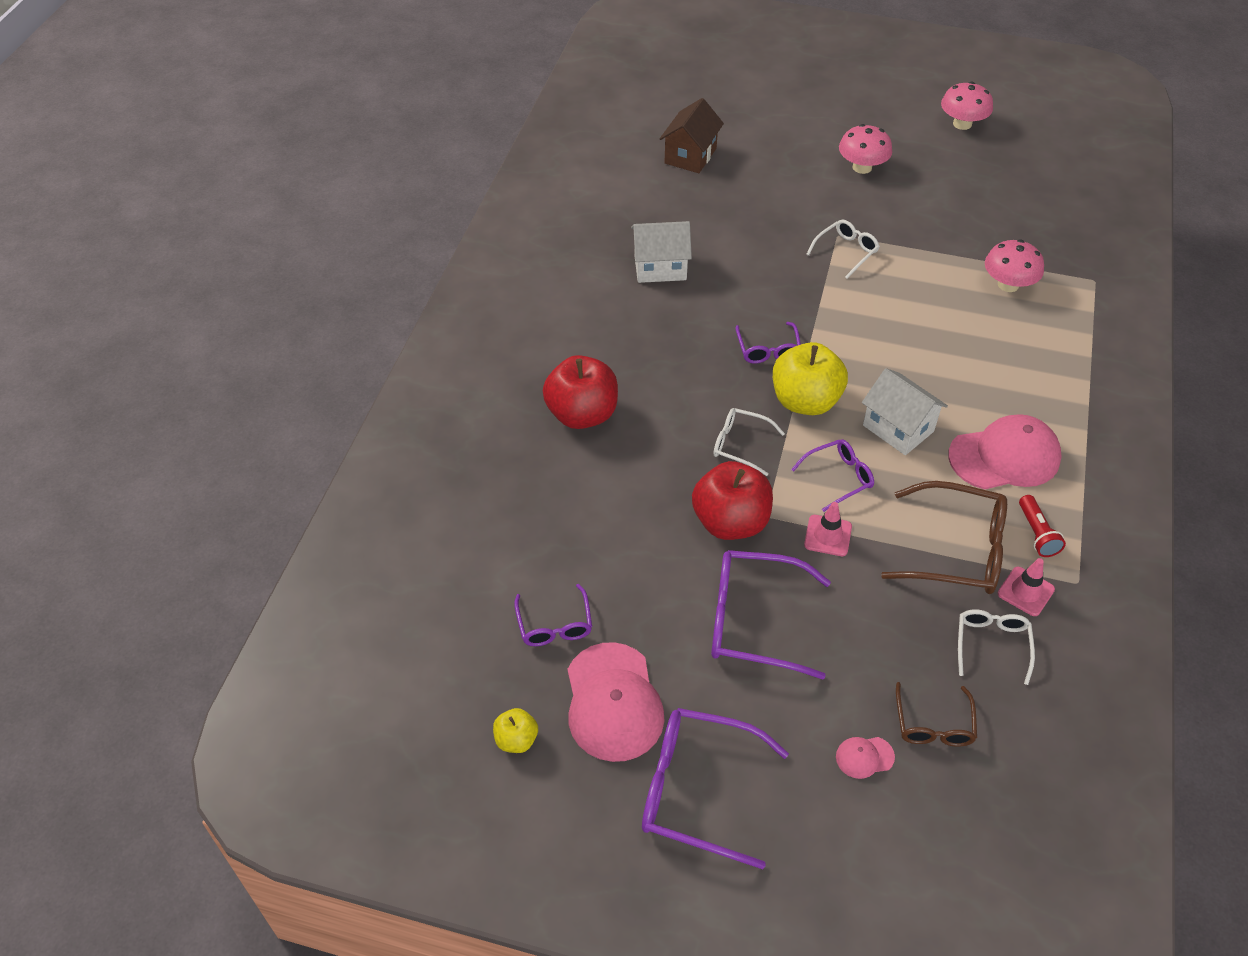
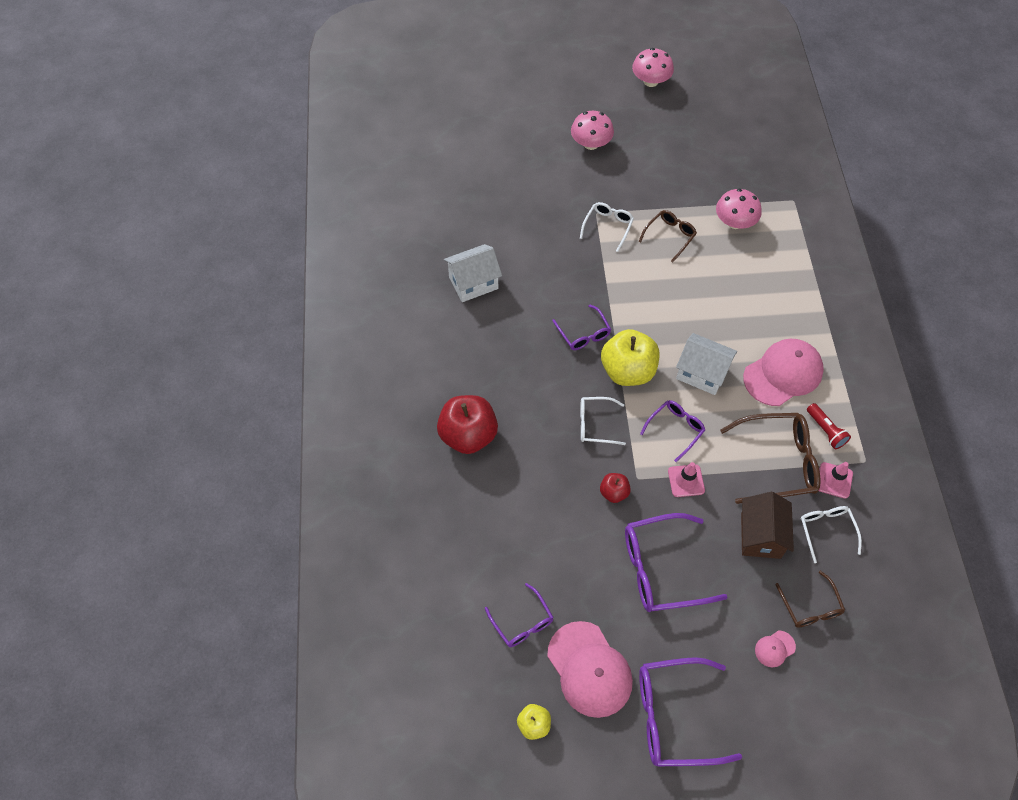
camera: 20 degrees left, 10 degrees up
brown house [660,98,724,173] -> brown house moved to [741,492,794,559]
red apple [692,461,773,540] -> red apple [600,473,631,503], size x0.50
none -> brown glasses [639,210,697,263]

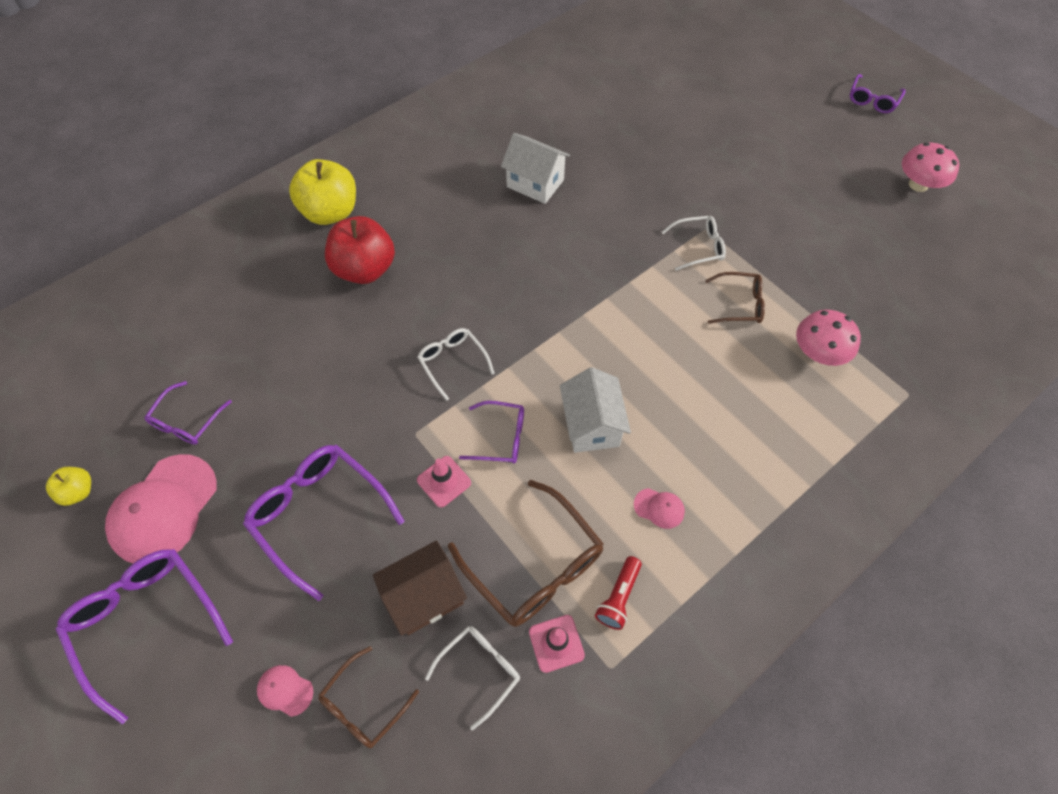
camera: 55 degrees right, 0 degrees up
purple glasses [552,304,611,350] -> purple glasses moved to [850,74,906,113]
pink mushroom [571,111,614,150] -> none
red apple [600,473,631,503] -> none
yellow apple [601,329,659,386] -> yellow apple moved to [289,159,356,225]
pink cap [743,339,824,406] -> pink cap [634,488,685,529], size x0.44

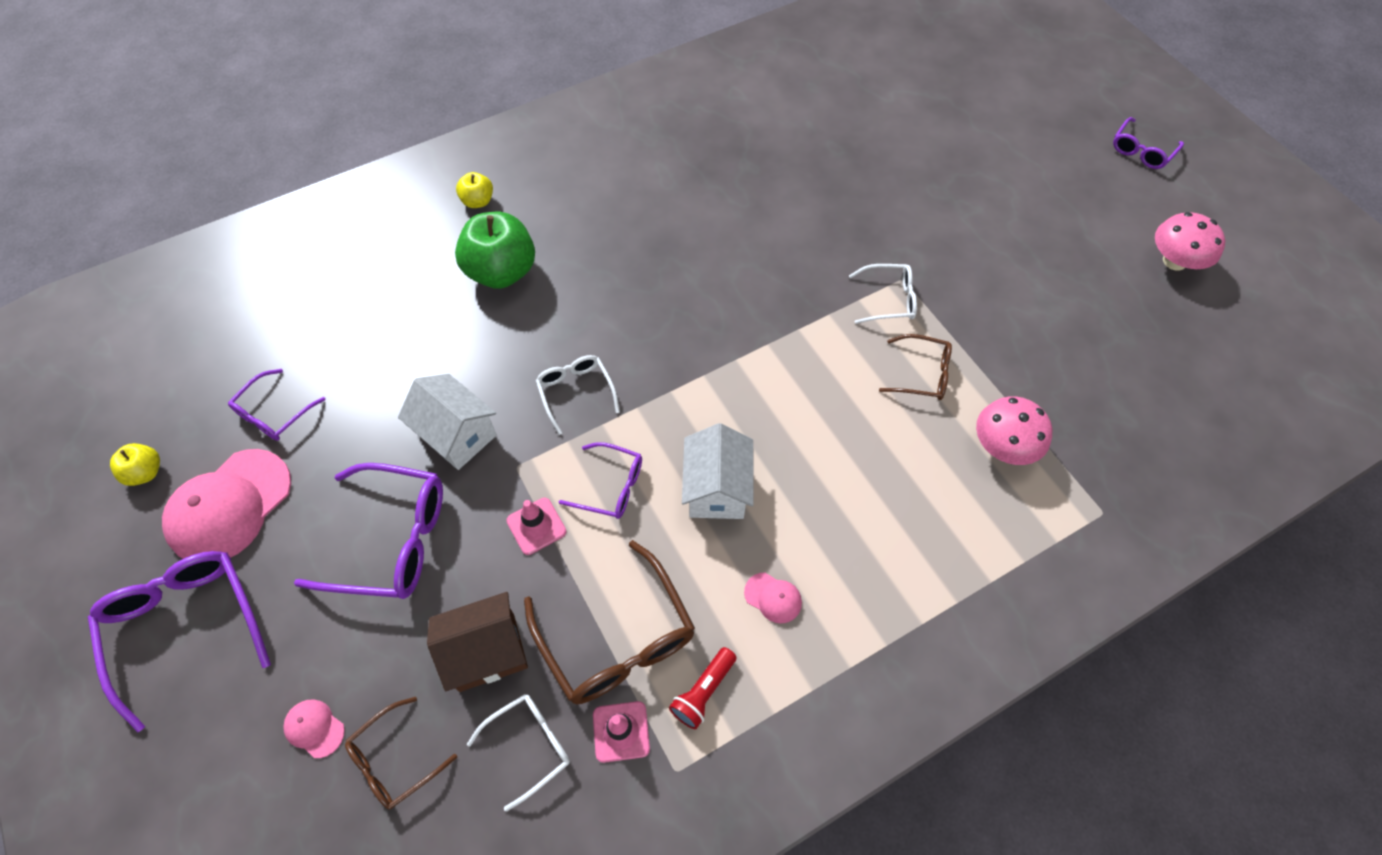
camera: 10 degrees right, 0 degrees up
purple glasses [243,445,405,601] -> purple glasses turned 135 degrees clockwise [294,463,443,599]
yellow apple [289,159,356,225] -> yellow apple [456,172,493,208], size x0.50
red apple [325,216,395,284] -> green apple [455,212,535,289]
white house [501,133,570,204] -> white house moved to [398,374,497,470]

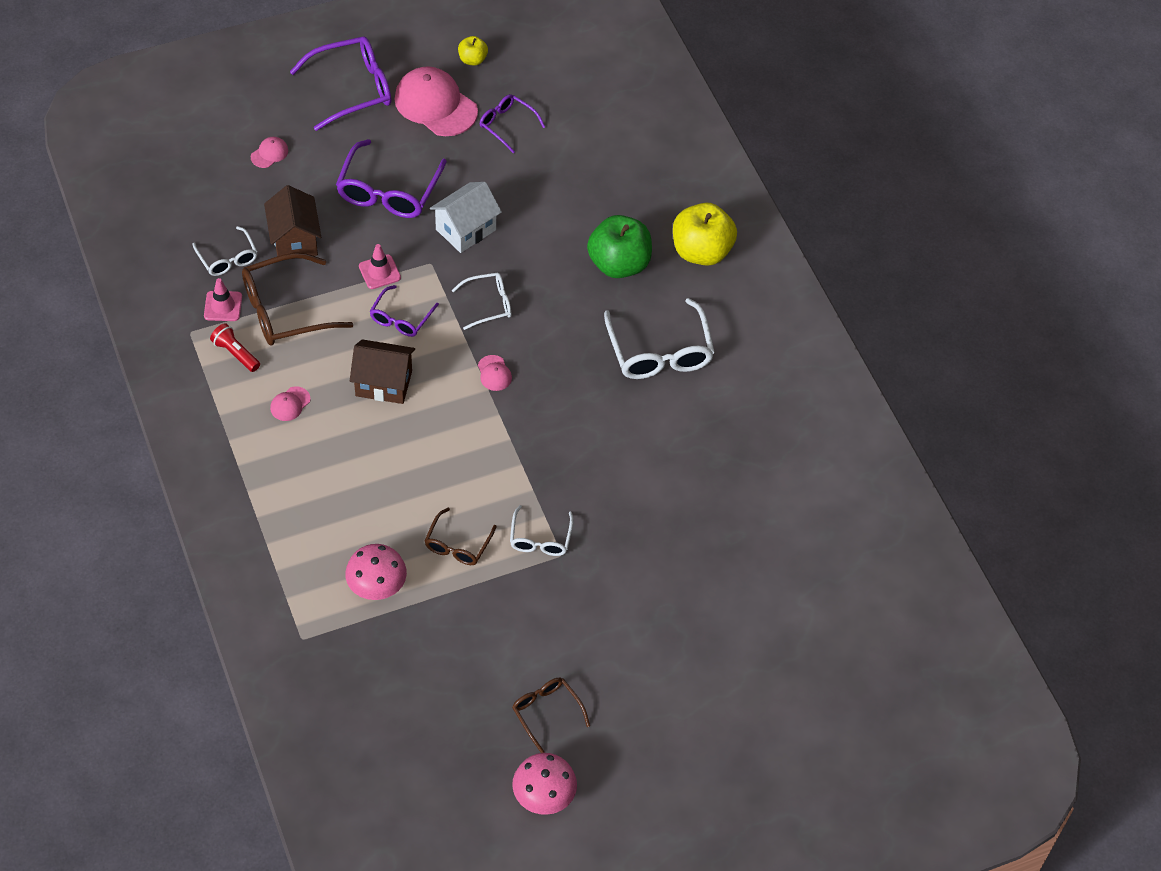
camera: 95 degrees right, 5 degrees down
brown glasses [345,697,457,810] -> brown glasses moved to [512,678,590,753]
yellow apple [456,172,493,208] -> yellow apple [673,203,737,266], size x2.02
white house [682,423,754,519] -> brown house [350,339,415,404]
purple glasses [1113,117,1184,169] -> none
none -> pink cap [478,355,512,391]
none -> white glasses [604,298,715,379]

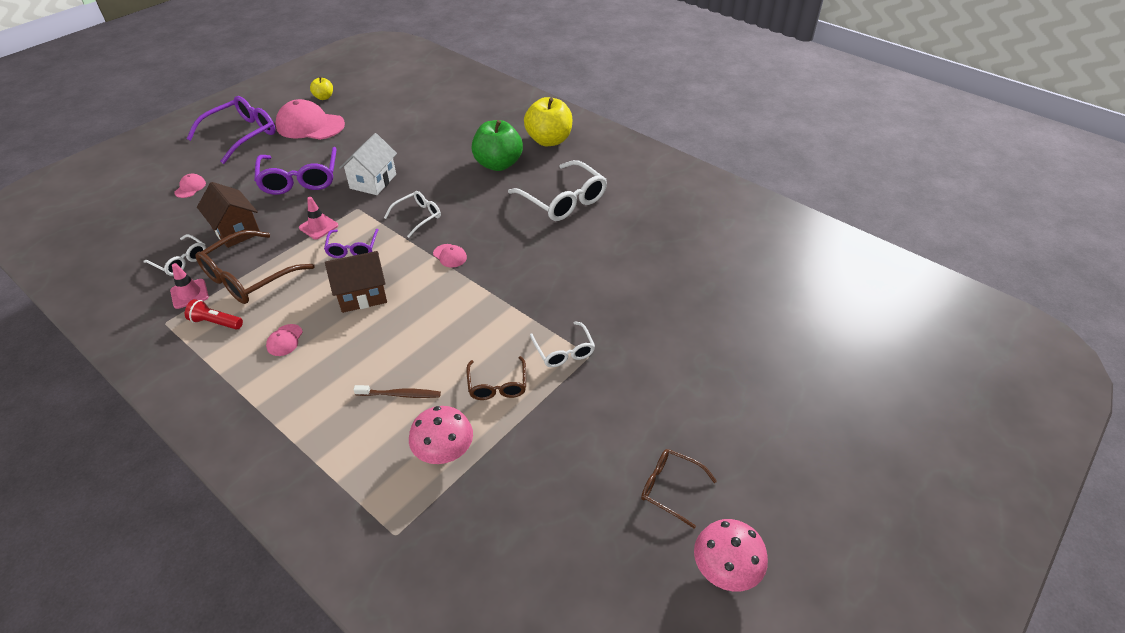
camera: 25 degrees left, 10 degrees down
purple glasses [480,94,545,153] -> none
none -> brown toothbrush [354,385,441,398]

